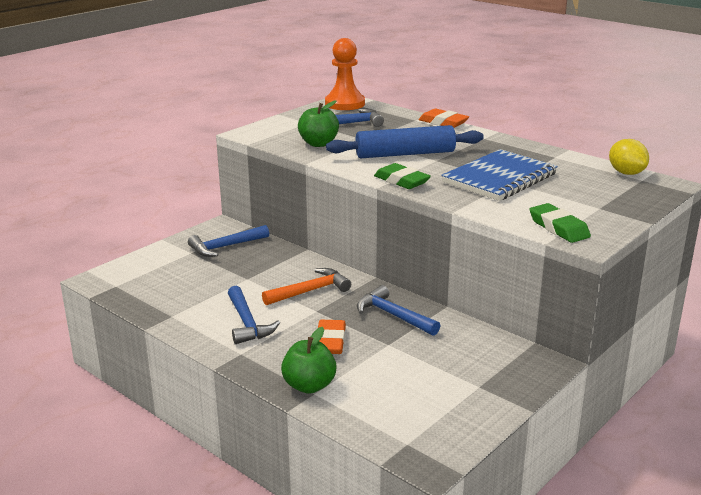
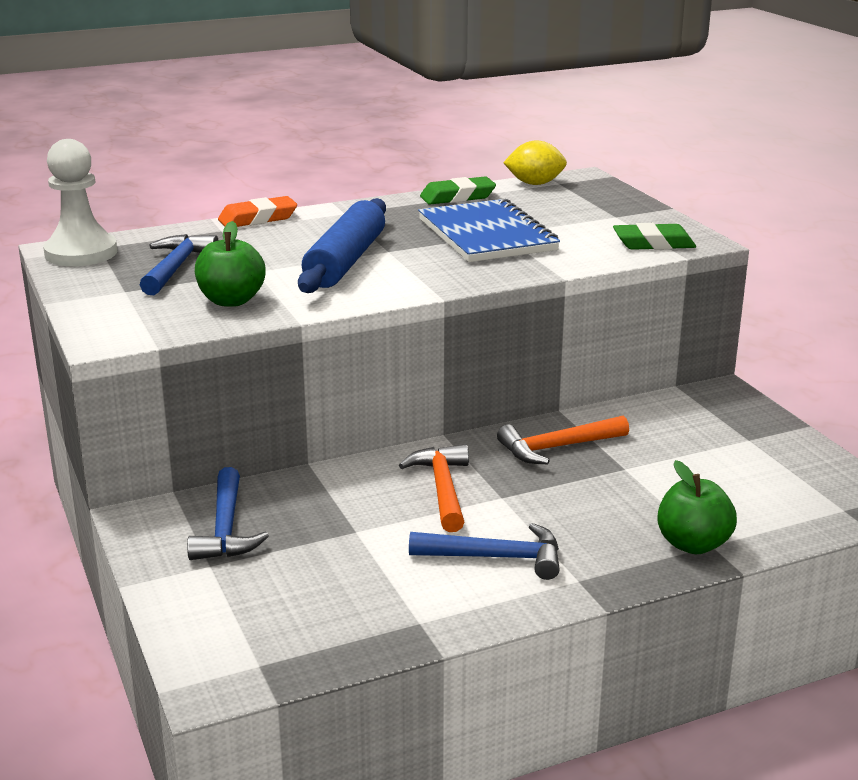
camera: 65 degrees left, 0 degrees up
orange eraser [318,320,346,354] -> none
orange pawn [325,38,365,110] -> white pawn [43,139,117,266]
blue hammer [357,285,440,336] -> orange hammer [497,416,629,464]
green eraser [374,163,431,189] -> green eraser moved to [420,176,496,205]

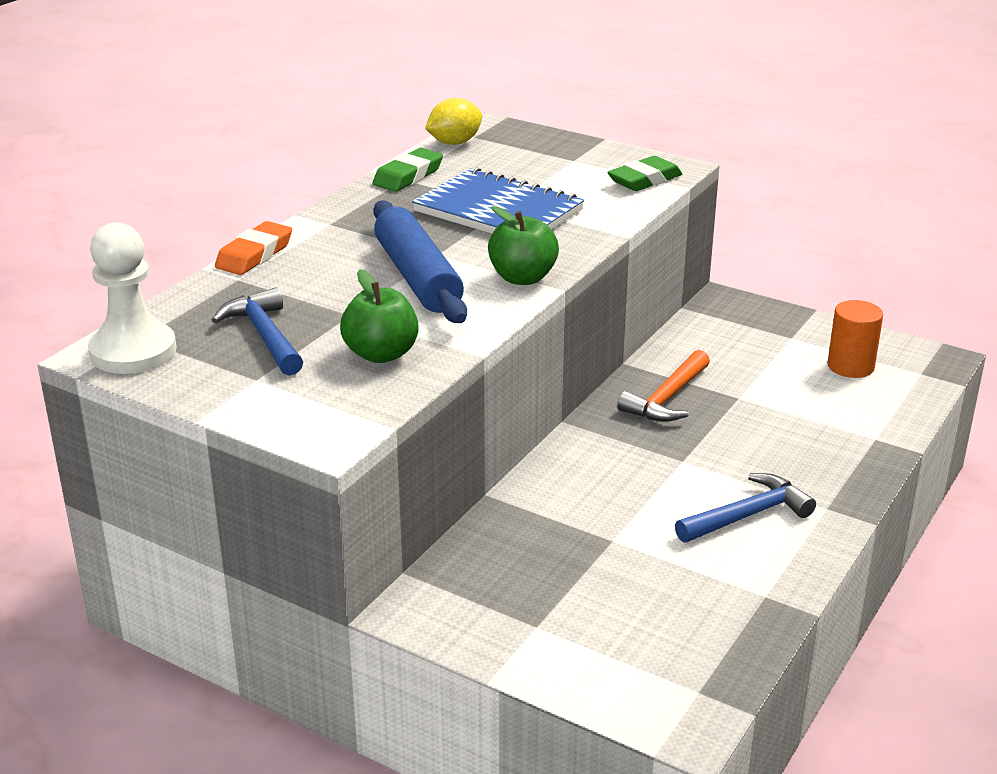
camera: 35 degrees left, 5 degrees up
blue hammer [187,467,269,560] -> none
orange hammer [399,444,469,532] -> none
green apple [657,460,737,554] -> green apple moved to [488,206,559,285]
none -> orange cylinder [827,300,883,378]

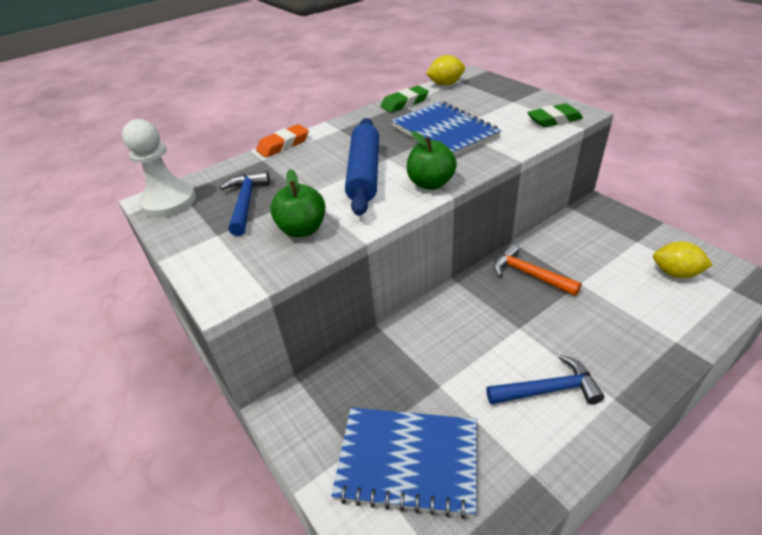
camera: 25 degrees right, 10 degrees up
orange hammer [617,350,710,422] -> orange hammer turned 75 degrees clockwise [494,243,582,296]
orange cylinder [827,300,883,378] -> yellow lemon [653,242,713,278]
none -> blue notebook [331,407,477,519]

